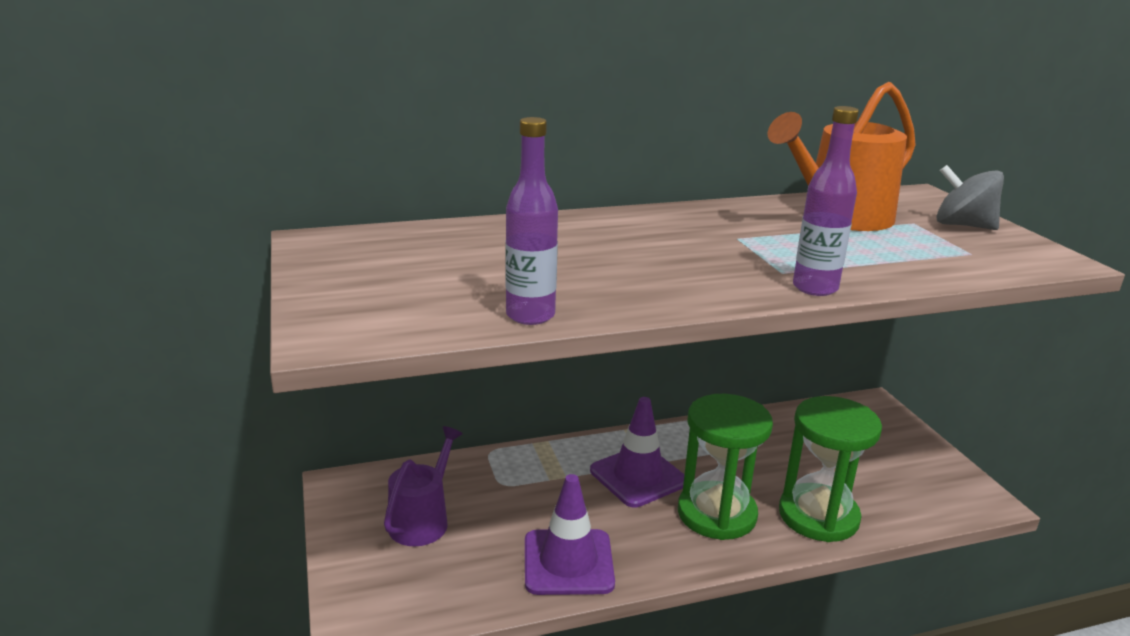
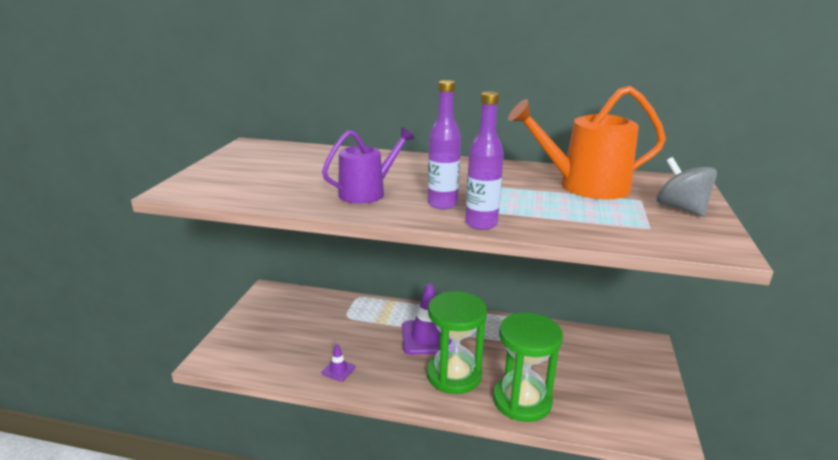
camera: 30 degrees right, 0 degrees up
purple watering can [384,426,463,546] -> purple watering can moved to [322,127,414,204]
purple bottle [505,117,558,325] -> purple bottle moved to [428,80,461,209]
purple traffic cone [525,474,615,595] -> purple traffic cone [322,344,355,381], size x0.47

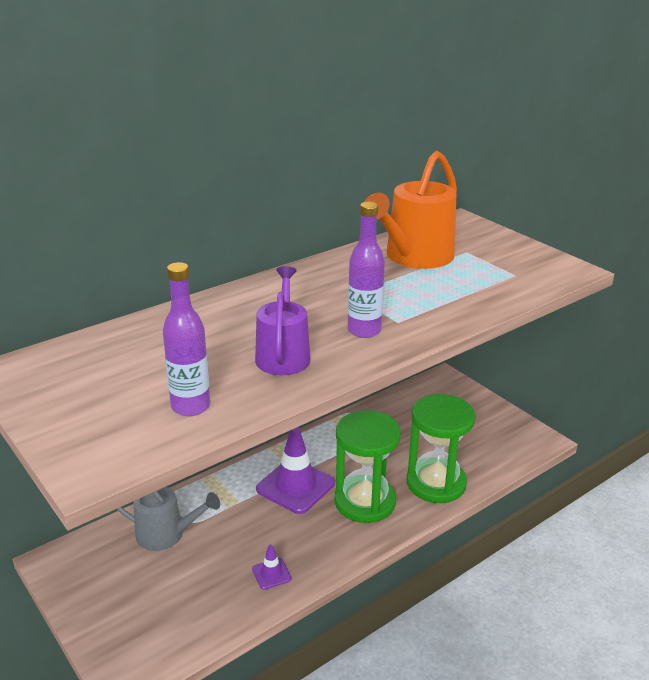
camera: 50 degrees left, 5 degrees up
purple bottle [465,91,504,230] -> purple bottle moved to [163,262,210,416]
grey spinning top [656,157,717,217] -> none
none -> grey watering can [117,487,220,551]

